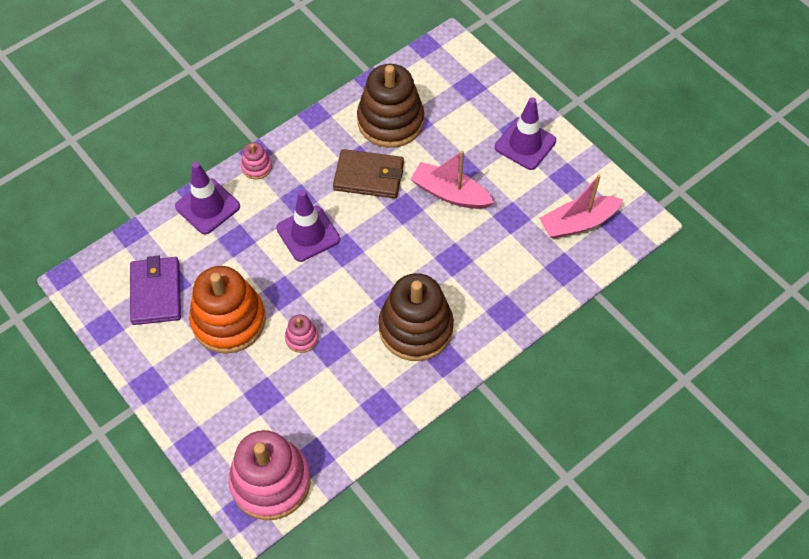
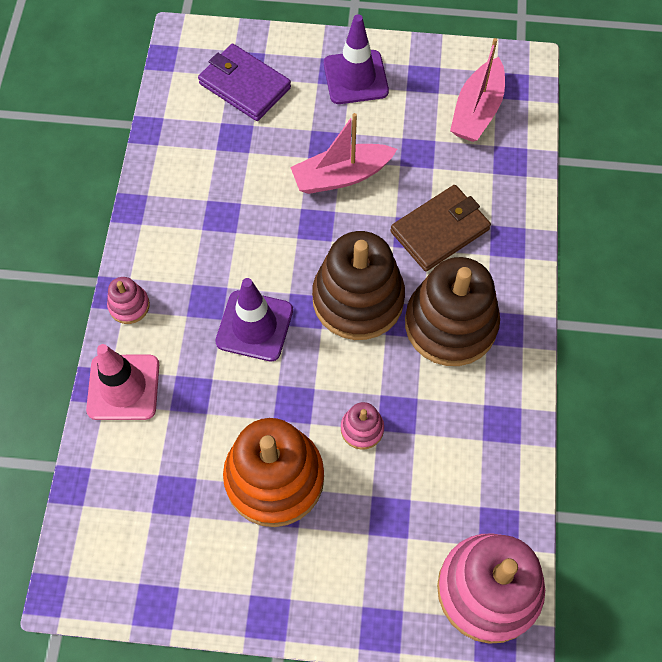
camera: 45 degrees left, 5 degrees up
purple wallet [130,256,181,325] -> purple wallet moved to [198,44,291,121]
purple traffic cone [175,162,240,234] -> pink traffic cone [86,344,159,420]
brown wallet [333,149,404,198] -> brown wallet moved to [390,185,491,272]
brown stacking toy [357,64,424,148] -> brown stacking toy moved to [312,231,405,340]

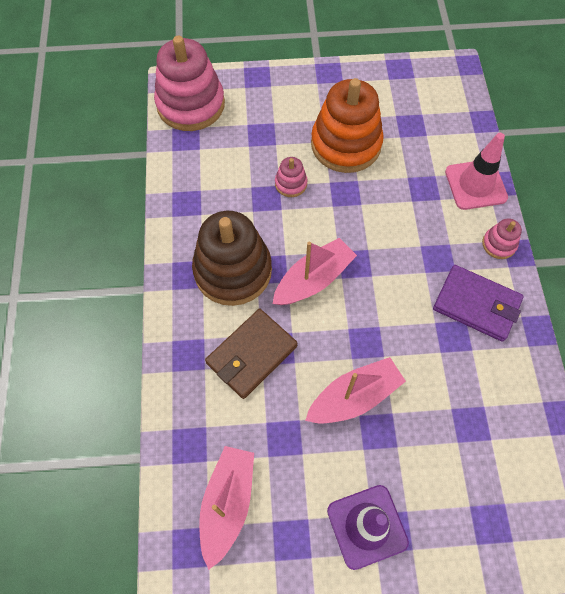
camera: 170 degrees right, 0 degrees up
purple wallet [198,44,291,121] -> purple wallet moved to [433,265,524,342]
purple traffic cone [215,278,293,361] -> none
brown stacking toy [312,231,405,340] -> pink boat [273,238,357,305]

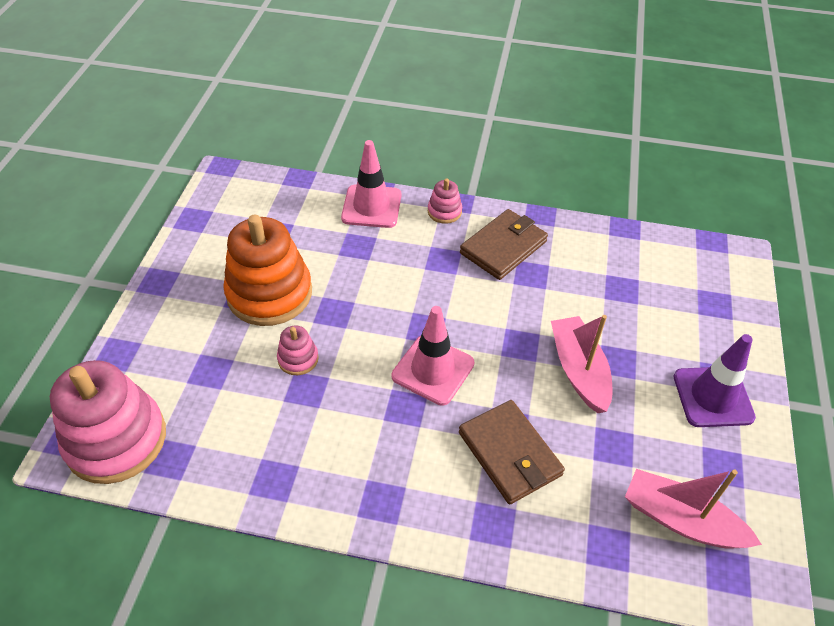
camera: 75 degrees left, 15 degrees down
brown stacking toy [192,211,272,306] -> none
pink boat [273,238,357,305] -> pink traffic cone [392,306,475,406]
purple wallet [433,265,524,342] -> brown wallet [460,209,548,280]

